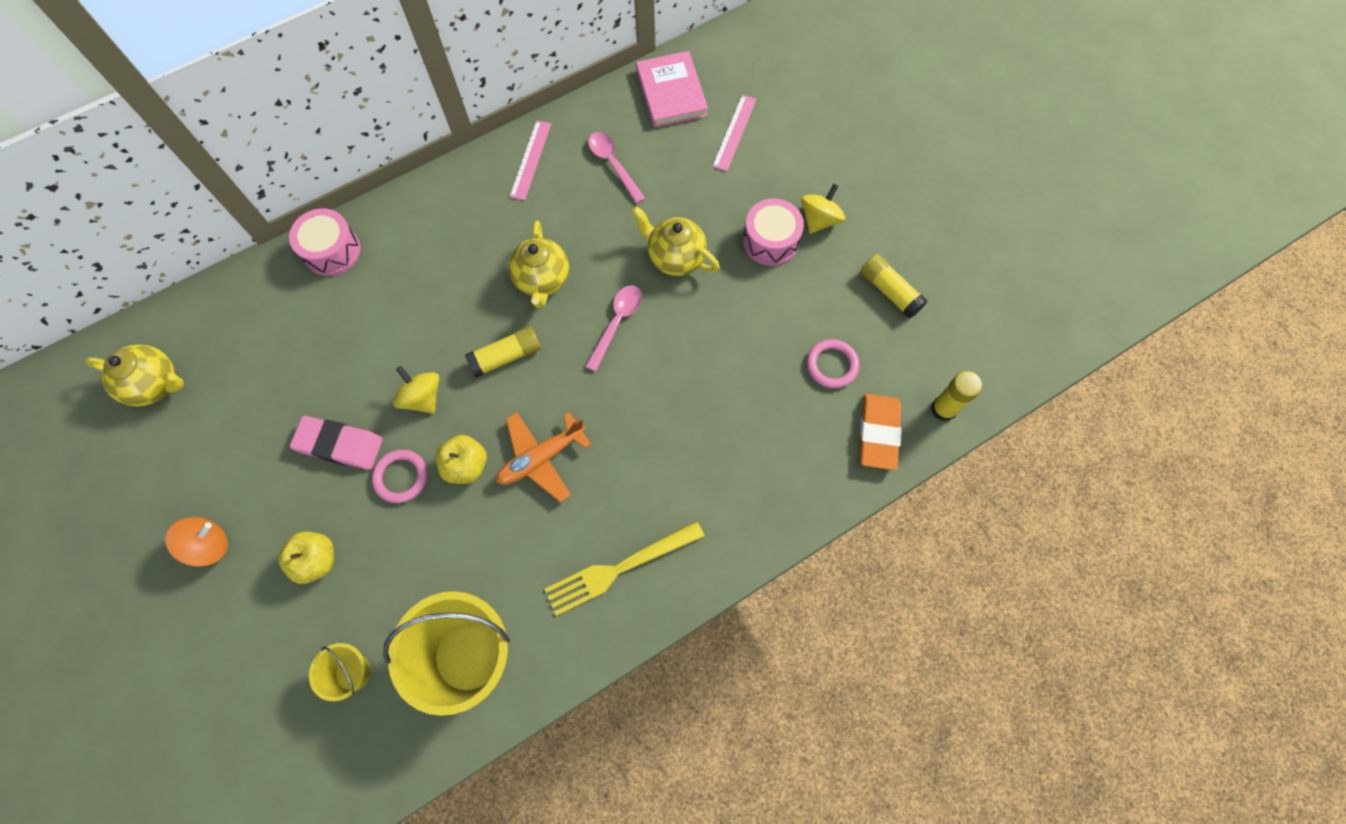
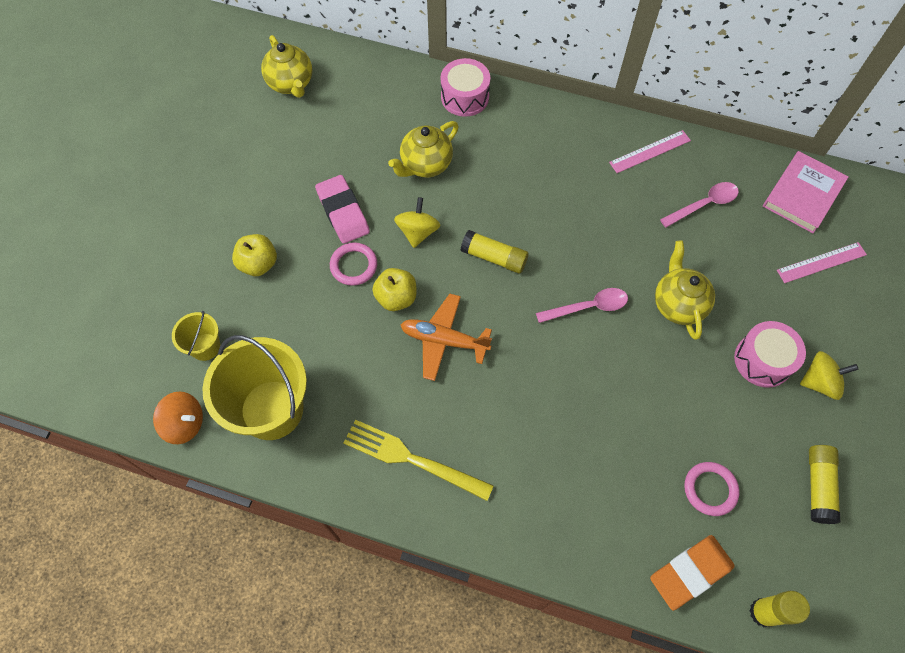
camera: 50 degrees right, 5 degrees down
orange spinning top [165,517,228,567] -> orange spinning top moved to [153,392,203,444]
yellow teapot [509,221,569,308] -> yellow teapot moved to [388,121,459,177]
pink spoon [588,132,646,204] -> pink spoon turned 45 degrees clockwise [660,182,739,228]

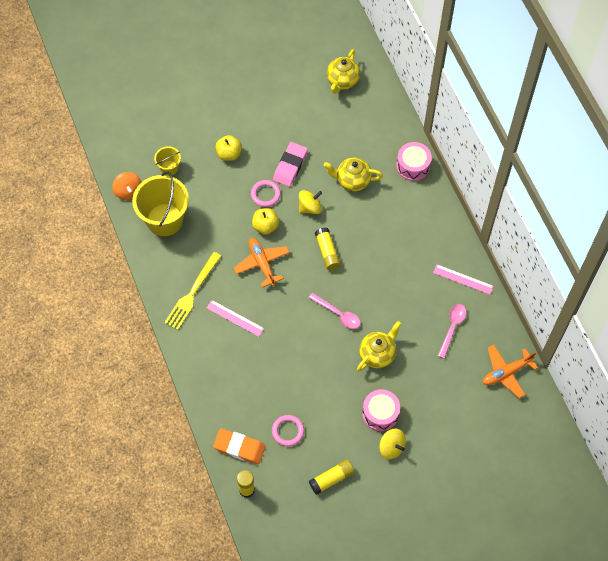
camera: 50 degrees right, 0 degrees up
yellow fork [344,420,494,501] -> yellow fork turned 135 degrees counterclockwise [164,252,221,330]
pink spoon [660,182,739,228] -> pink spoon turned 90 degrees counterclockwise [438,304,466,359]
pink book [763,151,849,233] -> orange plane [483,345,538,398]
pink ruler [777,242,867,283] -> pink ruler moved to [207,300,264,337]

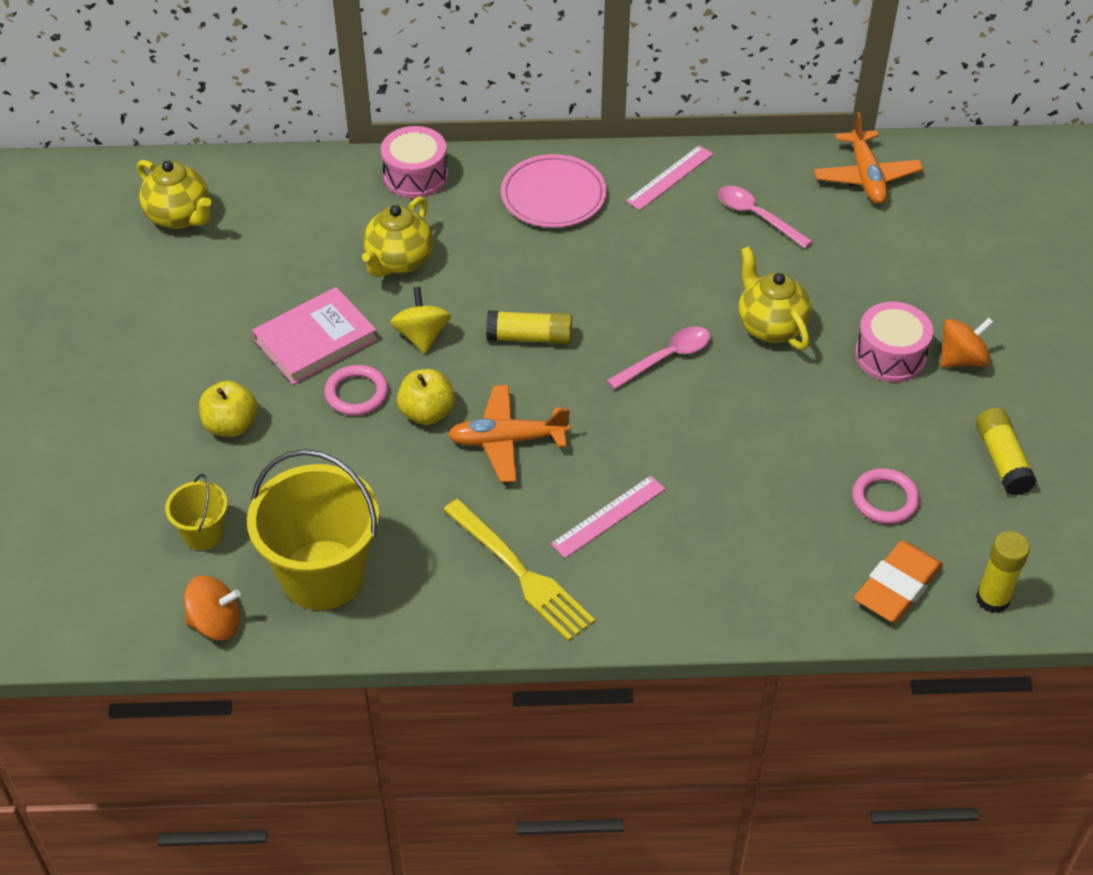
camera: 70 degrees left, 15 degrees down
pink eraser [273,142,308,187] -> pink book [252,287,378,385]
yellow spinning top [379,429,406,459] -> orange spinning top [940,318,994,367]
none -> pink plate [501,154,607,228]

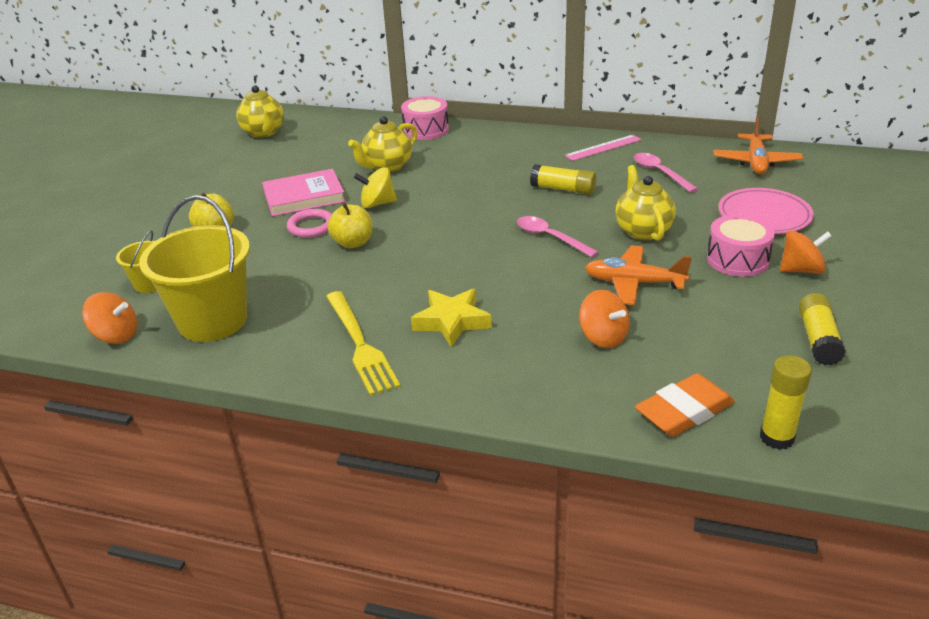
camera: 20 degrees right, 15 degrees down
yellow spinning top [390,287,451,353] -> yellow spinning top turned 105 degrees counterclockwise [354,167,397,208]
orange plane [448,385,570,483] -> orange plane moved to [585,245,692,305]
yellow glue stick [486,311,572,344] -> yellow glue stick moved to [530,164,596,195]
pink plate [501,154,607,228] -> pink plate moved to [718,188,814,234]
pink ruler [551,476,665,558] -> yellow star [411,289,492,347]
pink spoon [607,327,710,390] -> pink spoon turned 120 degrees counterclockwise [517,216,598,257]
pink ring [852,468,920,524] -> none
none -> orange spinning top [579,290,630,348]

